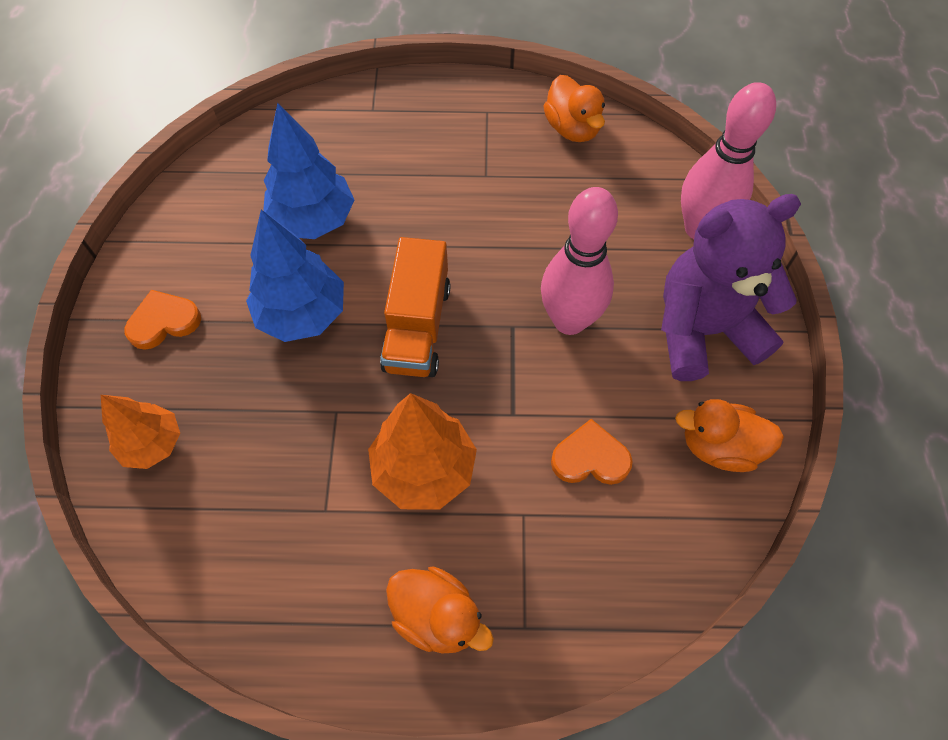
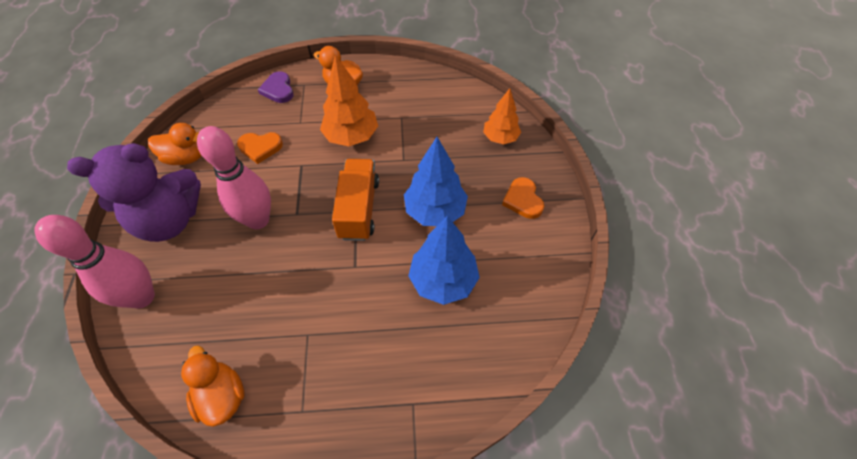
camera: 175 degrees right, 5 degrees down
orange heart [124,290,201,350] -> orange heart turned 105 degrees clockwise [502,177,544,219]
none -> purple heart [258,71,294,103]

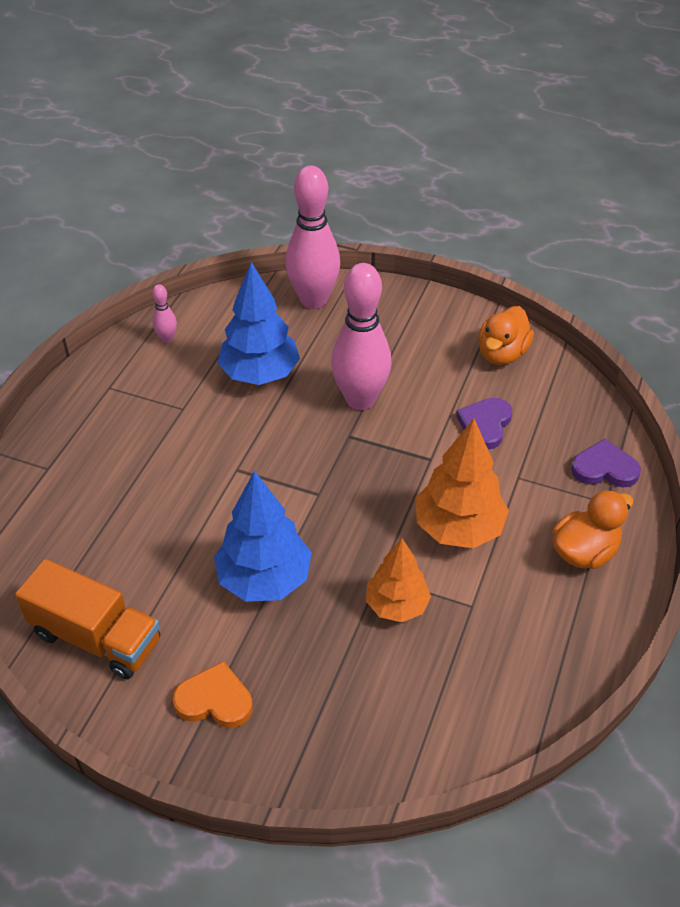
camera: 115 degrees right, 10 degrees down
purple teddy bear [67,143,201,242] -> none
orange duck [181,345,245,427] -> pink bowling pin [152,284,177,343]
orange heart [237,132,283,164] -> purple heart [456,398,512,449]
orange truck [332,159,379,241] -> orange truck moved to [15,559,160,679]
blue tree [408,216,480,305] -> blue tree moved to [217,262,300,385]
orange tree [483,88,521,145] -> orange tree moved to [366,538,431,622]

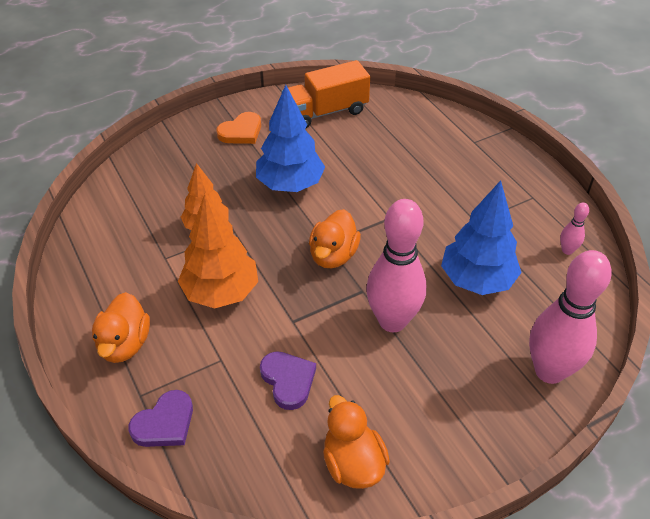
camera: 130 degrees right, 0 degrees up
none -> orange duck [309,209,361,268]

